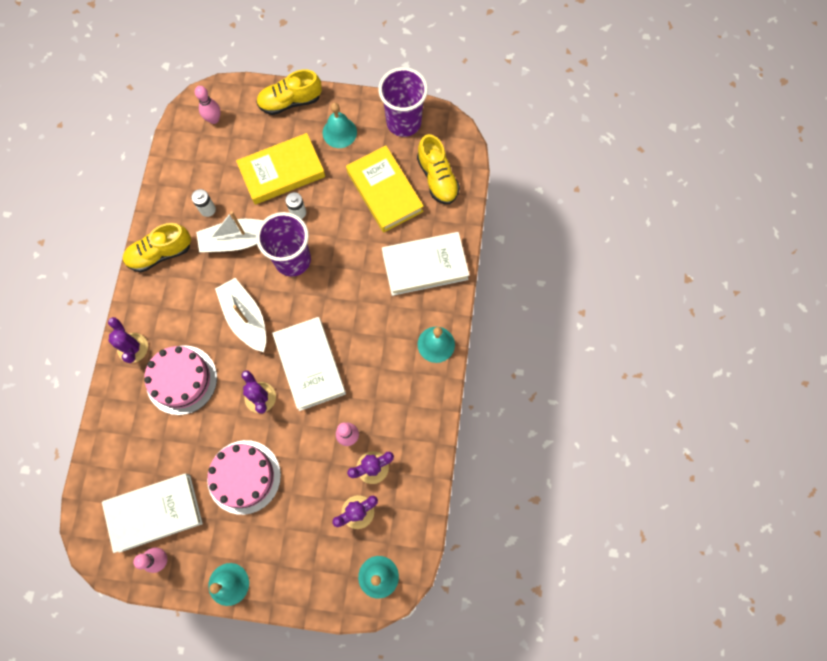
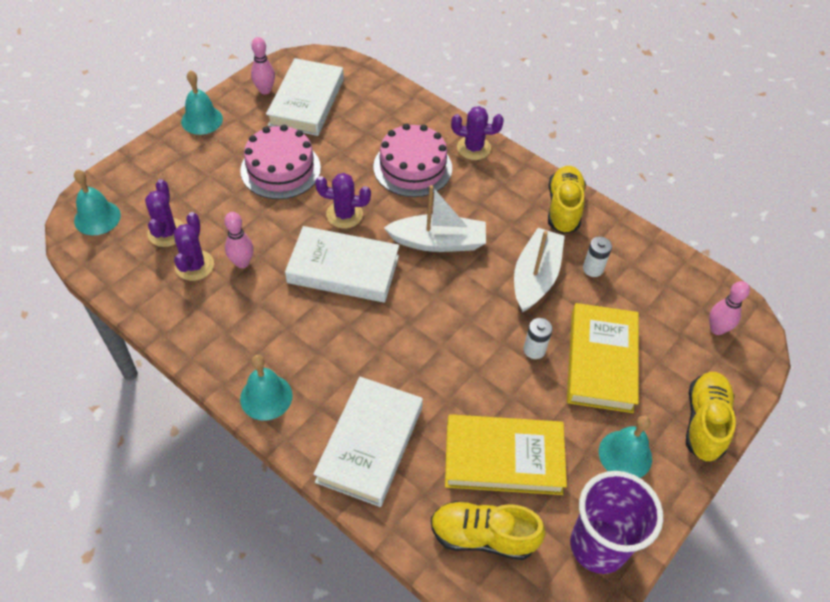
camera: 120 degrees right, 20 degrees down
purple cup [256,212,311,277] -> none

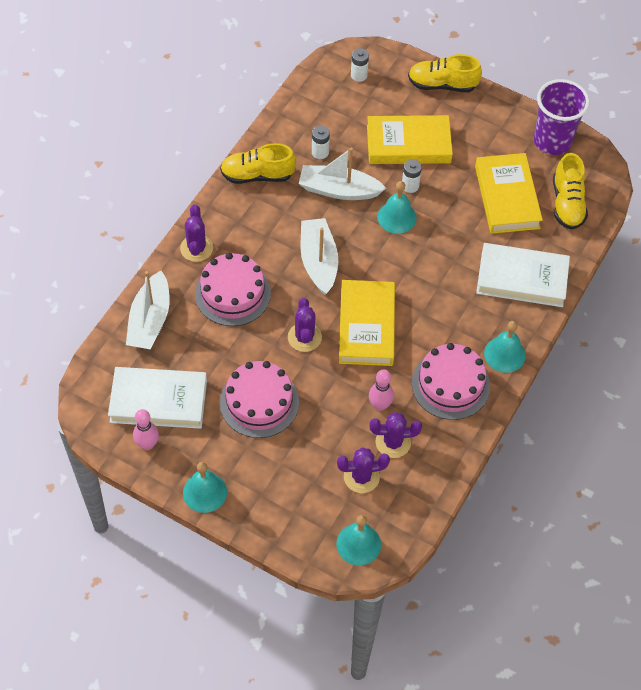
camera: 100 degrees left, 5 degrees up
white book [285,226,399,303] -> yellow book [339,280,395,366]
turquoise bell [599,415,652,478] -> turquoise bell moved to [377,181,417,234]
pink bowling pin [709,281,750,335] -> white battery [351,48,369,82]
none -> white boat [126,271,170,349]
none -> pink cake [412,343,490,420]

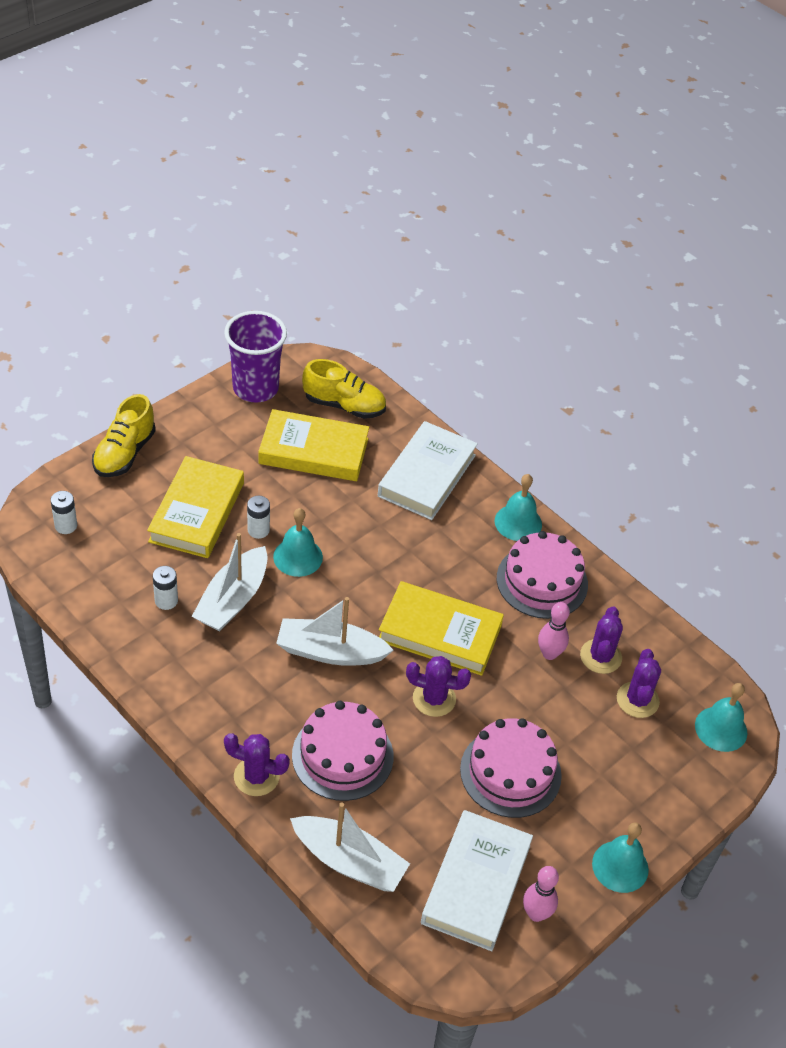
camera: 75 degrees left, 10 degrees down
yellow shoe [220,143,296,184] -> none

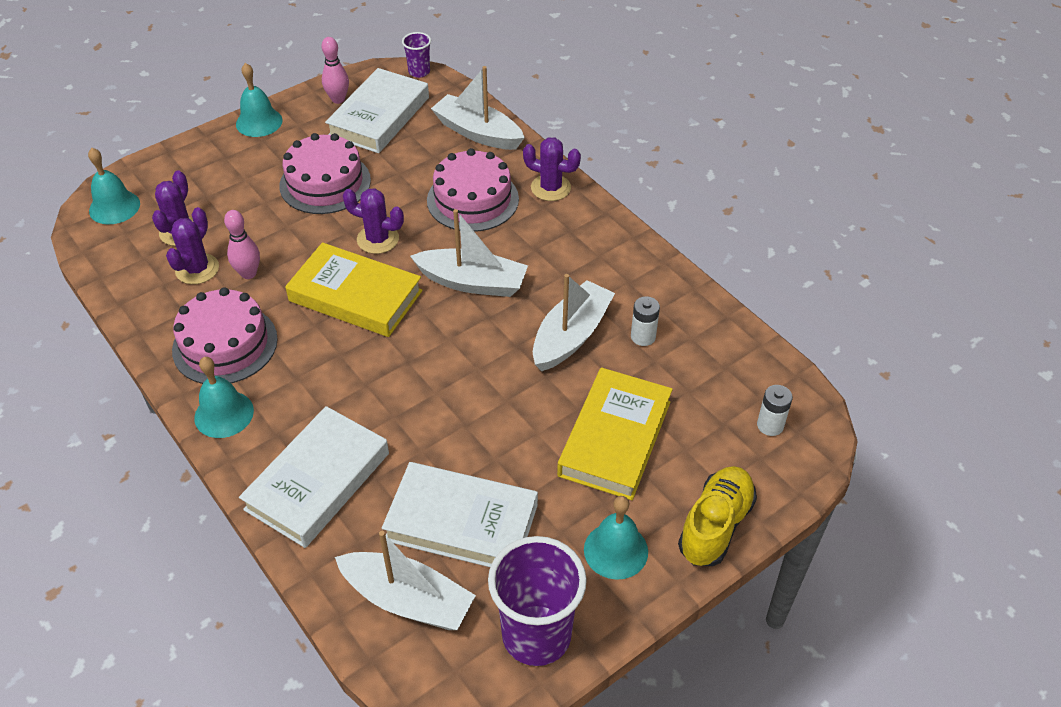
camera: 170 degrees left, 0 degrees up
white battery [247,496,270,539] -> none
yellow book [258,409,369,481] -> white book [382,462,538,567]
turquoise bell [273,508,323,577] -> turquoise bell moved to [584,496,648,580]
yellow shoe [302,359,386,419] -> white boat [335,531,476,630]
none -> purple cup [402,32,431,78]

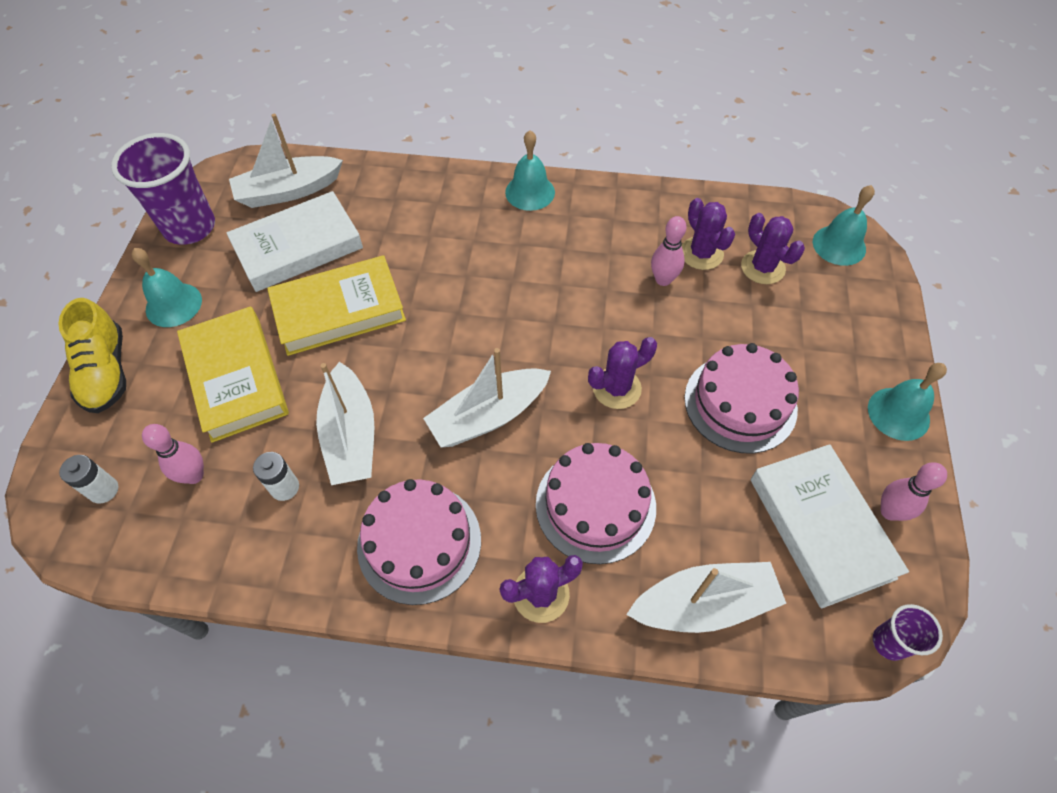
camera: 135 degrees right, 10 degrees up
pink cake [172,287,278,384] -> pink cake moved to [357,479,481,605]
white book [239,406,389,548] -> none
yellow book [285,242,423,337] -> yellow book moved to [267,255,406,356]
none -> pink bowling pin [142,424,204,484]

